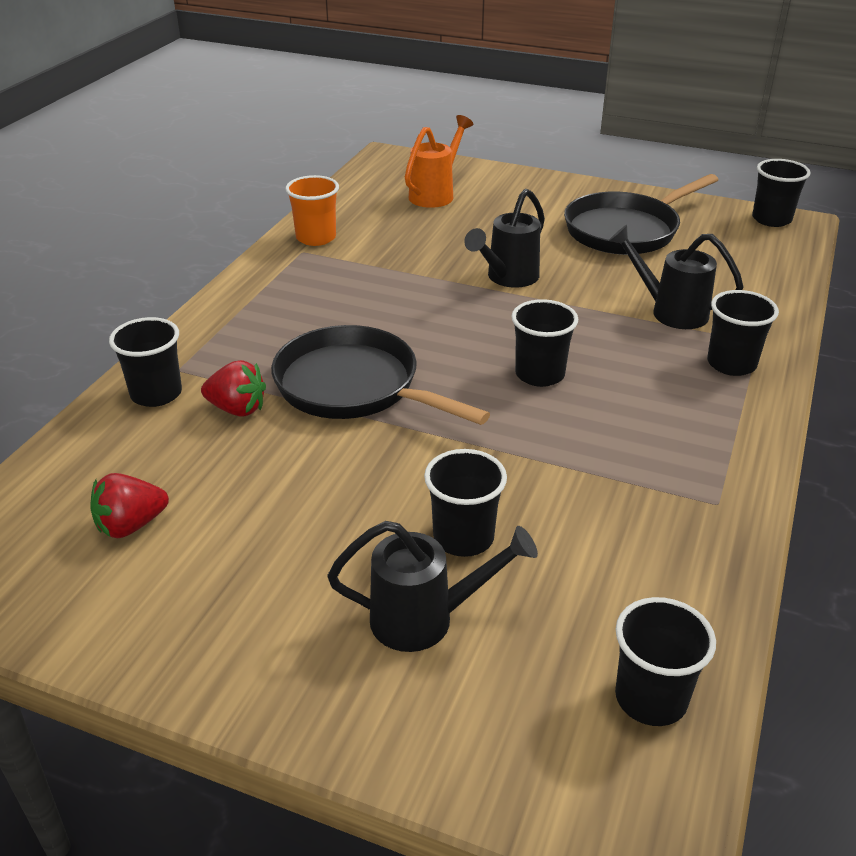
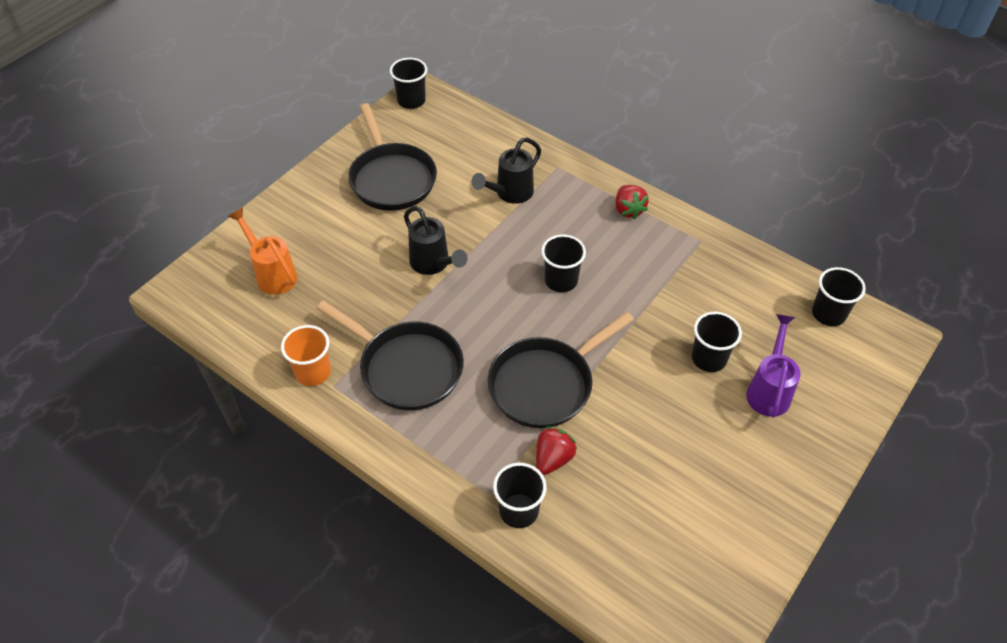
camera: 75 degrees left, 15 degrees up
red strawberry [90,473,169,538] -> red strawberry moved to [615,185,649,219]
black watering can [328,521,538,652] -> purple watering can [746,314,801,418]
black cup [707,290,779,376] -> none
none -> black pan [316,300,464,410]

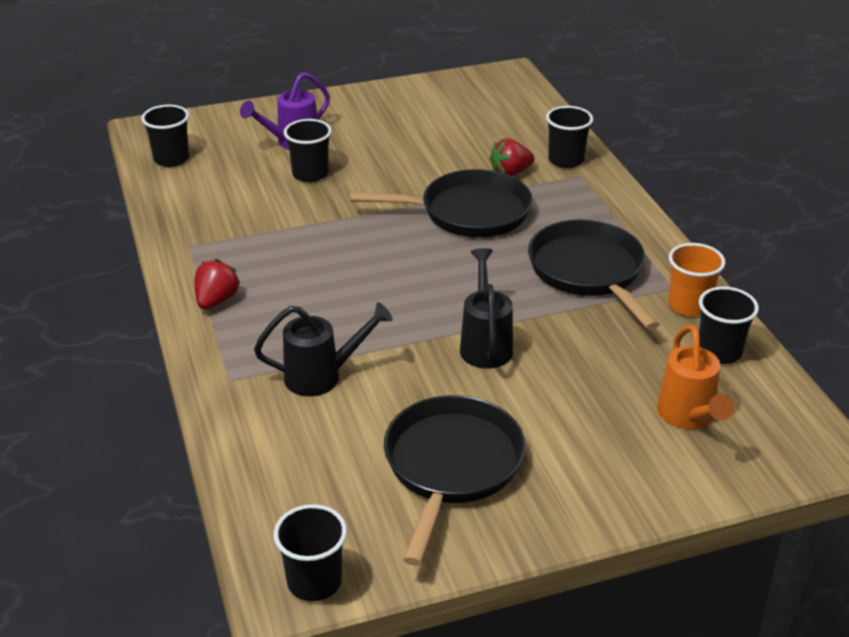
camera: 145 degrees left, 15 degrees down
black cup [541,234,586,292] -> black cup moved to [699,286,759,364]

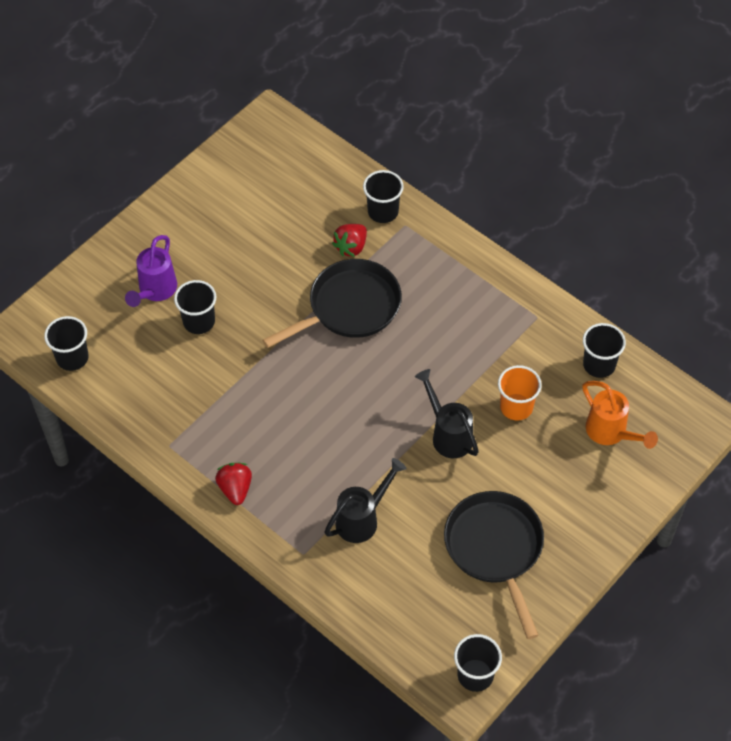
camera: 30 degrees left, 20 degrees up
black pan [528,220,660,330] -> none
orange cup [668,243,726,317] -> orange cup moved to [498,365,542,420]

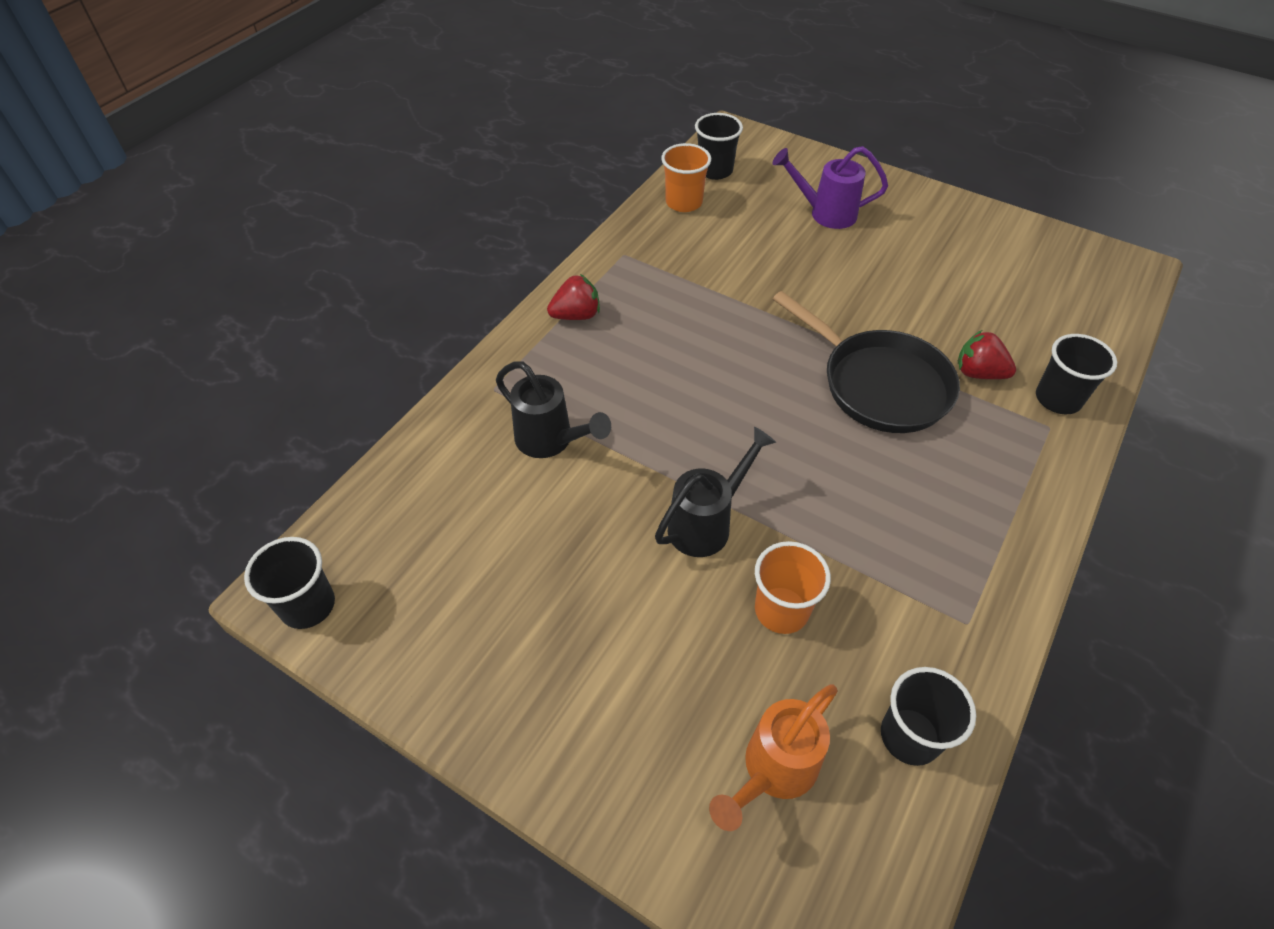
camera: 80 degrees right, 5 degrees down
black cup [174,280,216,334] -> none
black pan [444,491,544,639] -> none
none -> orange cup [661,143,711,212]

